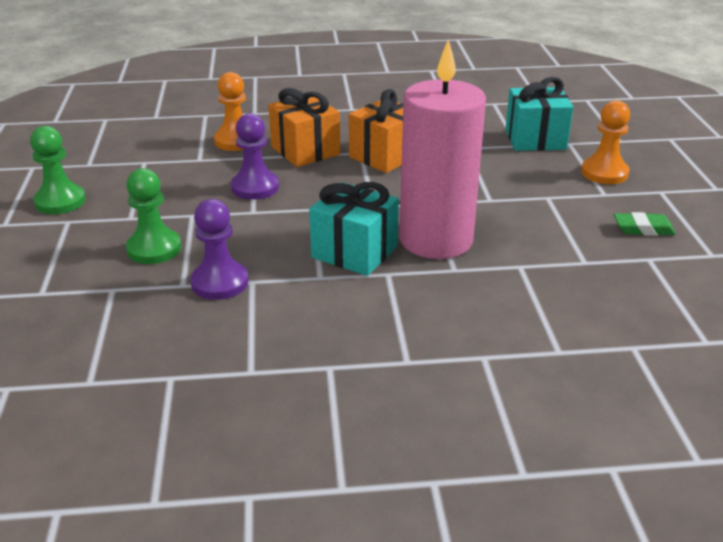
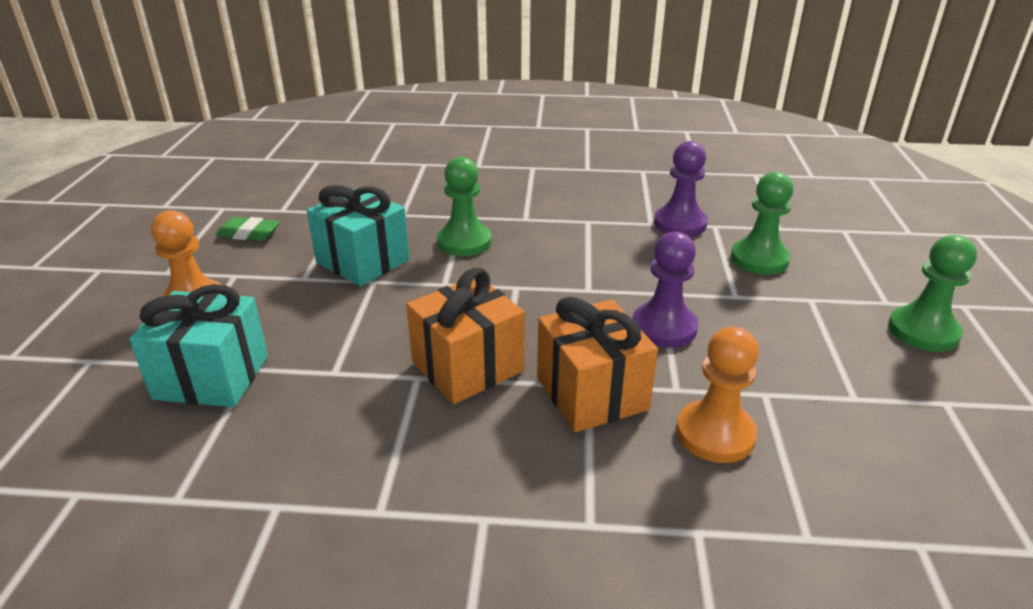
camera: 170 degrees left, 0 degrees up
turquoise gift [309,182,399,276] -> turquoise gift moved to [307,185,410,286]
pink candle [399,39,486,259] -> green pawn [437,157,492,256]

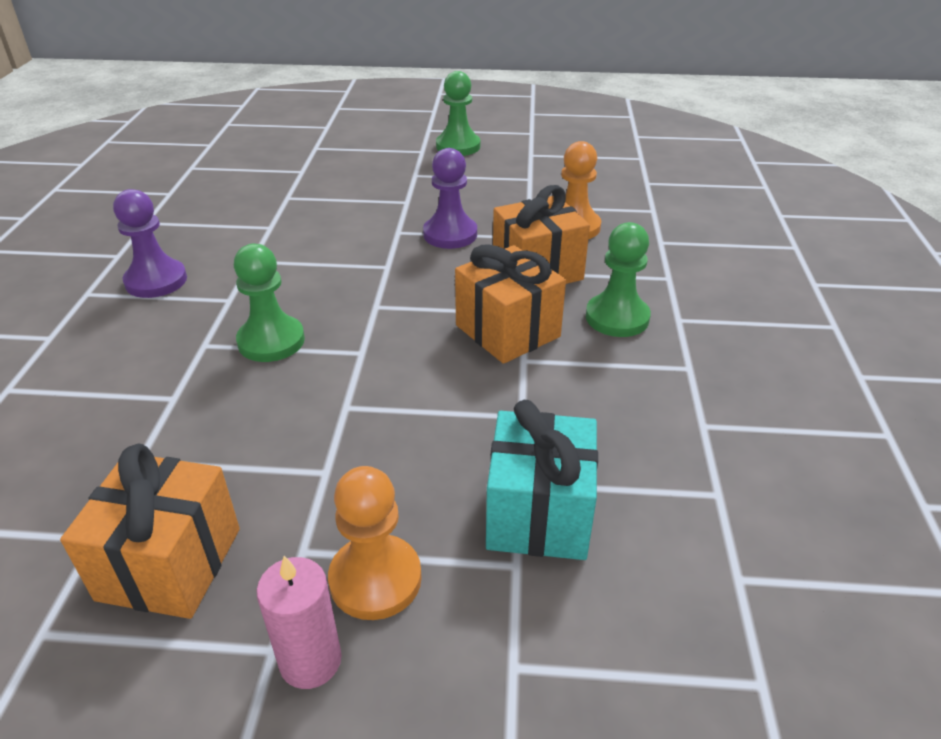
camera: 90 degrees left, 5 degrees up
green eraser [216,217,280,241] -> orange gift [60,444,240,619]
turquoise gift [307,185,410,286] -> none
purple pawn [654,141,708,237] -> purple pawn moved to [113,189,187,298]
green pawn [731,172,793,275] -> green pawn moved to [586,222,651,337]
none -> pink candle [256,556,342,689]

